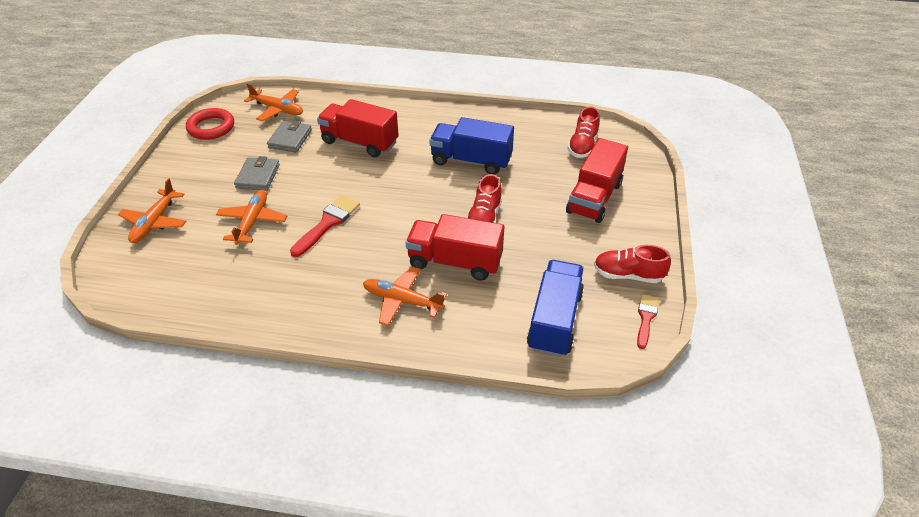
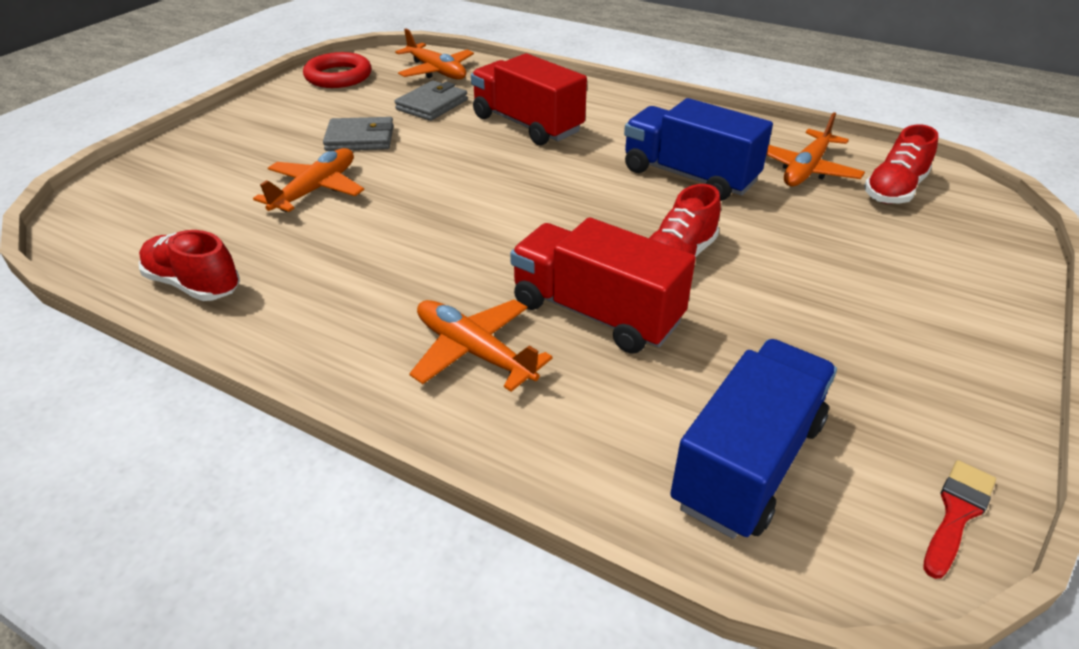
camera: 20 degrees right, 5 degrees down
orange plane [118,178,186,243] -> orange plane moved to [766,112,865,186]
grey wallet [234,156,280,191] -> grey wallet turned 60 degrees clockwise [323,117,394,151]
red brush [290,195,360,257] -> none
red truck [566,138,628,223] -> none
red shoe [594,245,671,283] -> red shoe moved to [139,230,240,301]

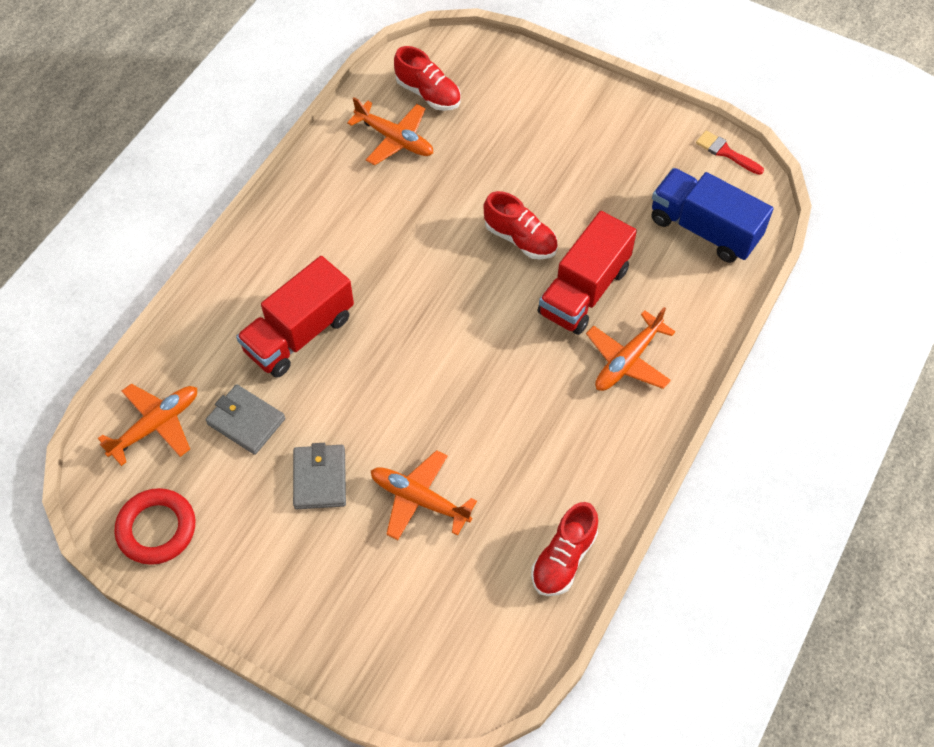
camera: 90 degrees left, 20 degrees up
blue truck [624,98,773,201] -> none

